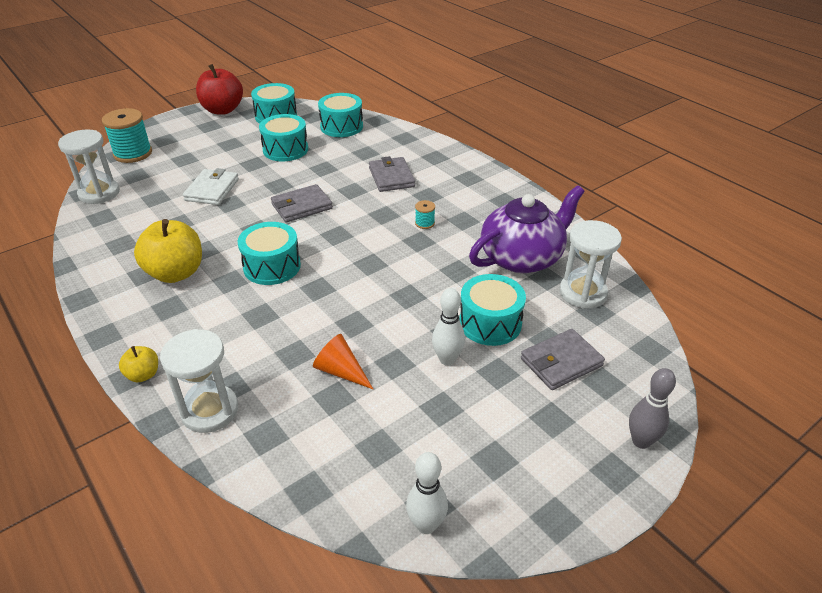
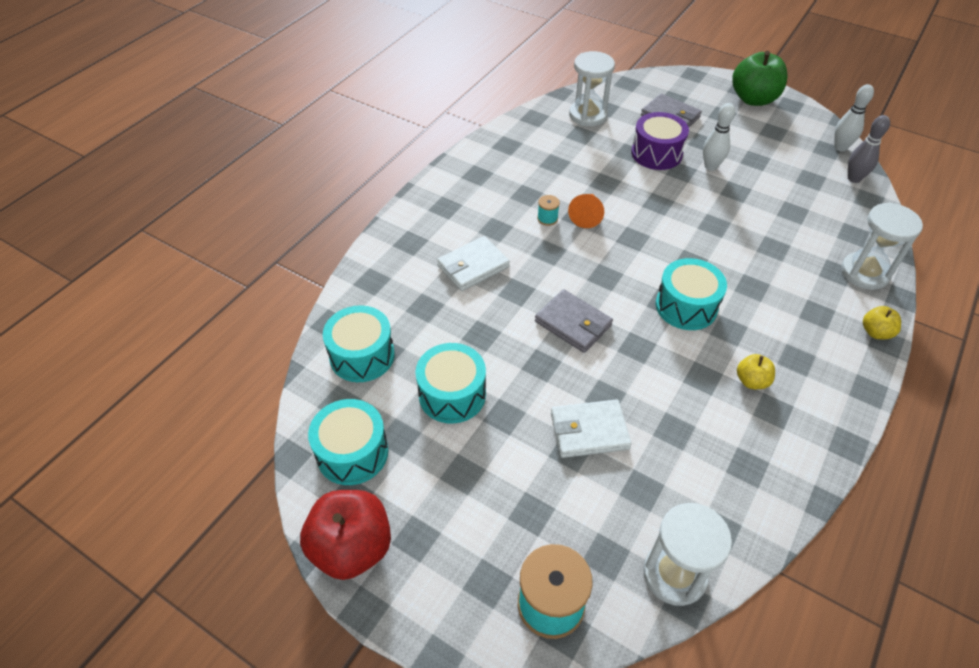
camera: 110 degrees left, 10 degrees up
yellow apple [134,219,202,283] -> yellow apple [737,354,775,389], size x0.50
orange cone [313,334,373,389] -> orange cone moved to [568,194,604,228]
grey wallet [369,156,415,192] -> white wallet [437,236,510,291]
turquoise drum [459,274,526,346] -> purple drum [631,112,689,170]
purple teapot [469,185,584,273] -> none
grey bowling pin [629,368,676,449] -> grey bowling pin moved to [848,115,890,183]
none -> green apple [732,51,788,106]

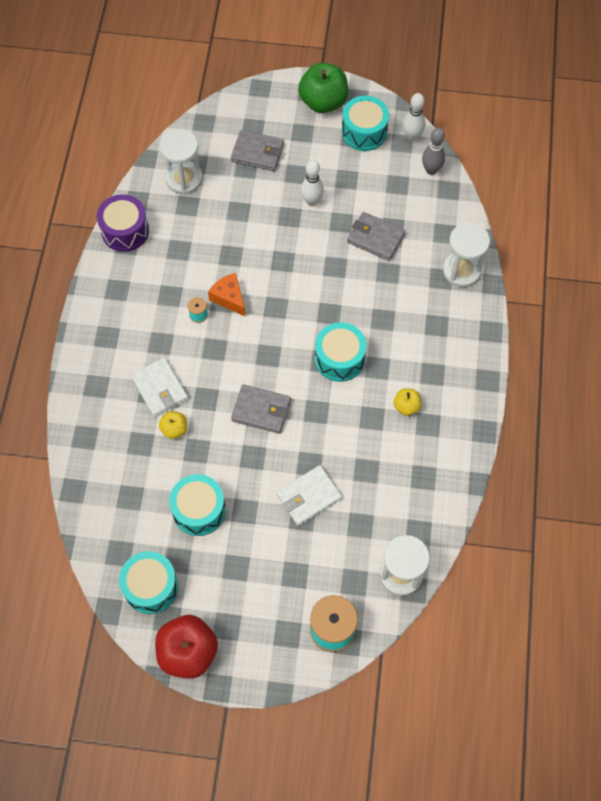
camera: 25 degrees left, 15 degrees up
turquoise drum [323,305,395,382] -> turquoise drum moved to [342,96,389,151]
white wallet [437,236,510,291] -> white wallet turned 60 degrees counterclockwise [131,358,188,417]
orange cone [568,194,604,228] -> orange cheese [208,273,246,317]
purple drum [631,112,689,170] -> purple drum moved to [97,194,149,252]
yellow apple [863,306,901,339] -> yellow apple moved to [159,411,187,439]
none -> grey wallet [347,212,405,261]

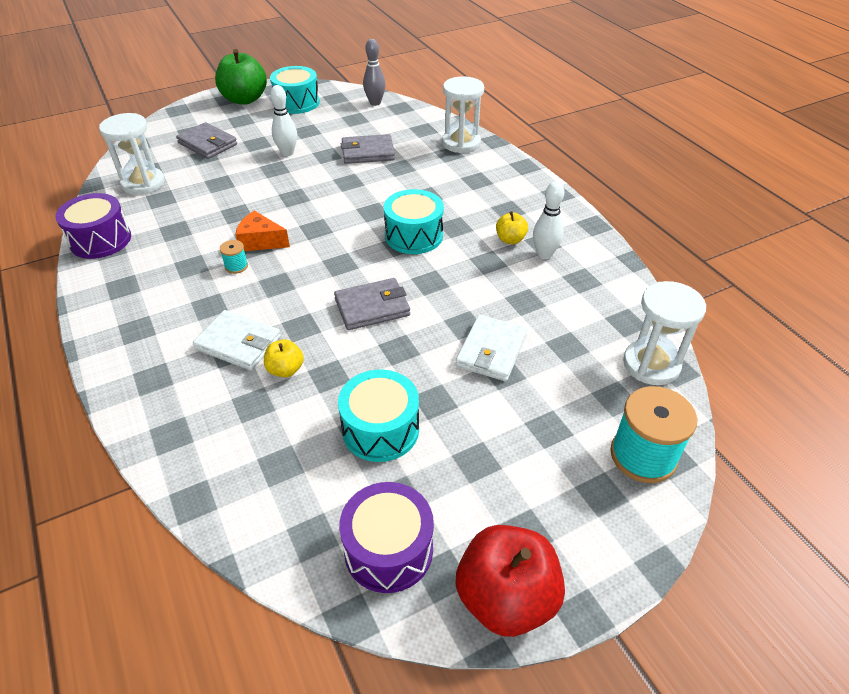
camera: 35 degrees left, 20 degrees down
turquoise drum [119,551,179,614] -> purple drum [339,482,434,593]
grey wallet [231,130,284,171] -> grey wallet turned 60 degrees clockwise [176,122,237,159]
white bowling pin [403,93,426,141] -> white bowling pin moved to [533,181,564,259]

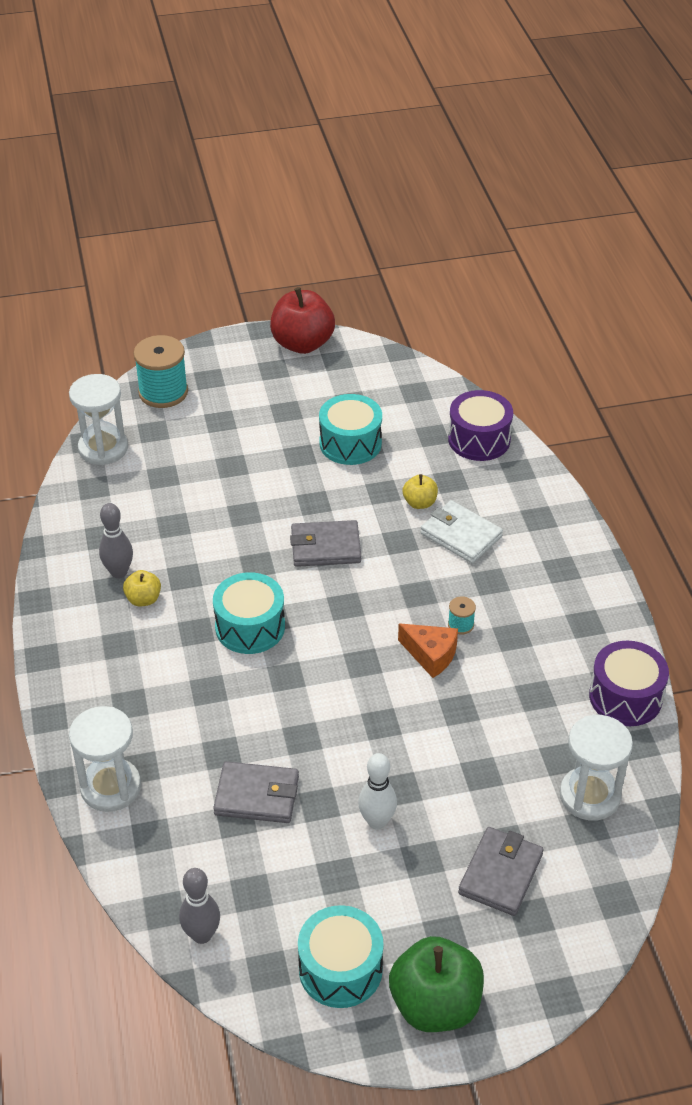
camera: 165 degrees left, 0 degrees up
grey wallet [176,122,237,159] -> grey wallet turned 60 degrees clockwise [458,827,544,916]
purple drum [339,482,434,593] -> purple drum moved to [448,390,513,461]
white wallet [456,315,527,381] -> none
white bowling pin [533,181,564,259] -> grey bowling pin [99,503,133,578]

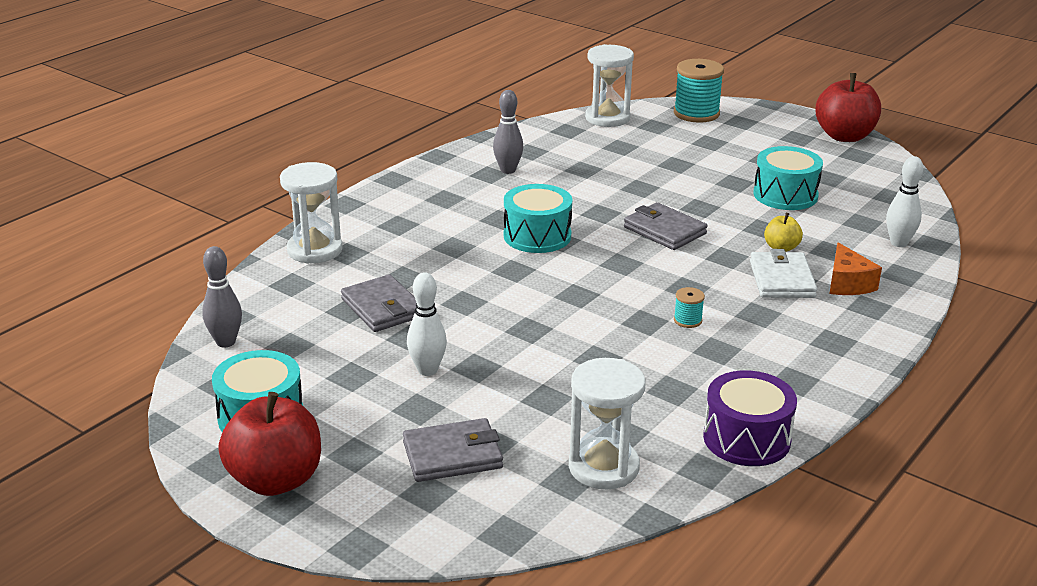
camera: 50 degrees right, 15 degrees down
yellow apple [123,570,161,607] -> none
green apple [389,936,484,1032] -> red apple [218,392,321,496]
orange cheese [398,623,458,678] -> orange cheese moved to [829,242,882,295]
purple drum [448,390,513,461] -> white bowling pin [886,156,923,247]

